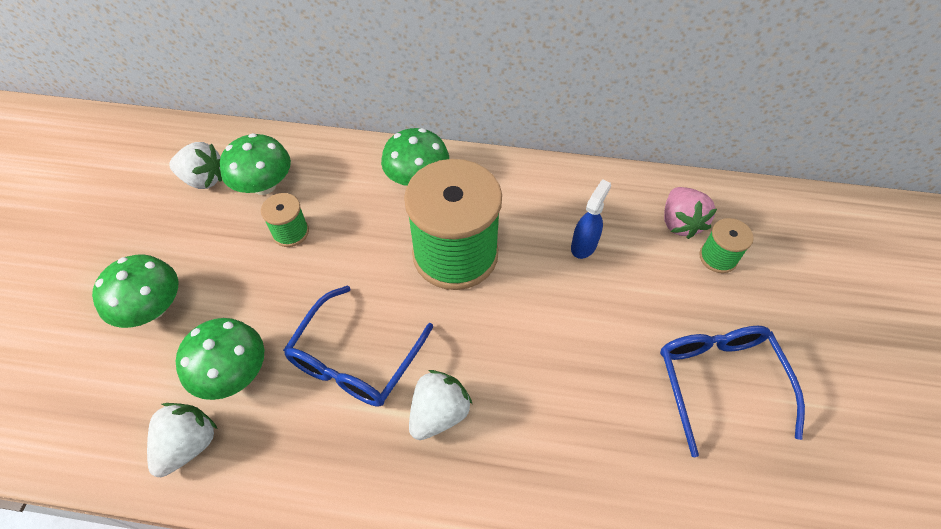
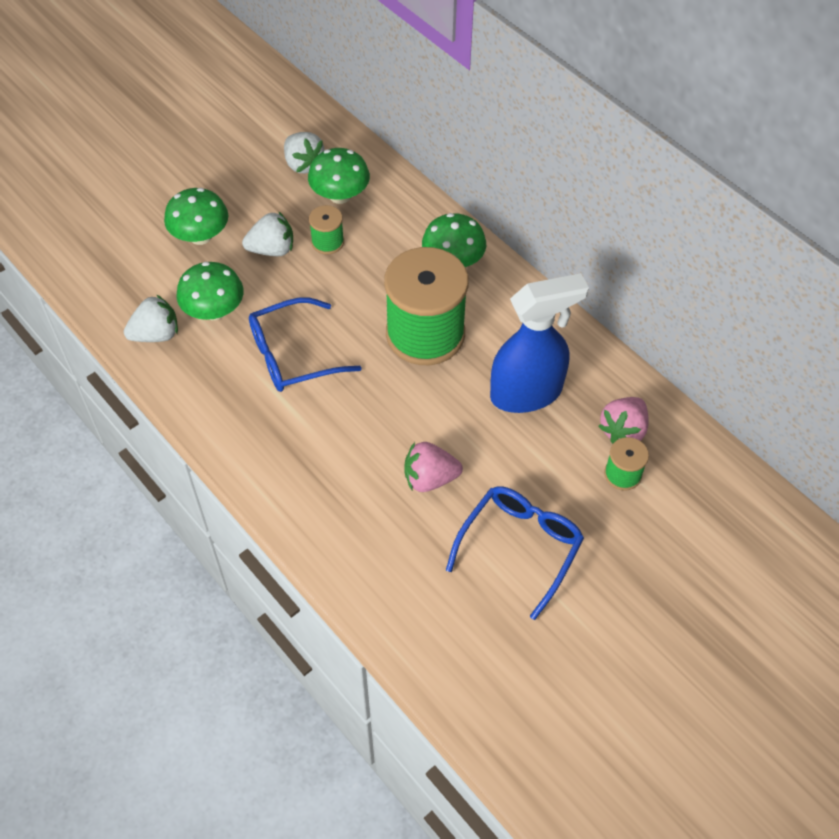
camera: 40 degrees right, 0 degrees up
white strawberry [409,370,472,440] -> white strawberry moved to [242,211,293,256]
blue spray bottle [571,179,611,259] -> blue spray bottle [490,273,589,413], size x2.11
none -> pink strawberry [404,442,463,492]

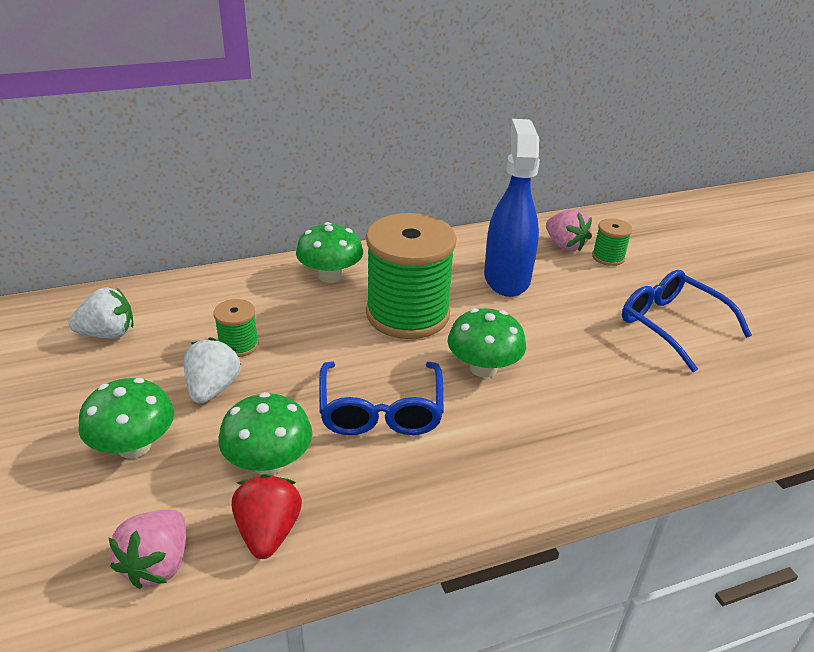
camera: 70 degrees left, 20 degrees down
white strawberry [124,294,178,342] -> red strawberry [232,474,302,559]
green mushroom [308,148,370,204] -> green mushroom moved to [448,308,526,377]
pink strawberry [404,442,463,492] -> pink strawberry moved to [109,510,186,589]

